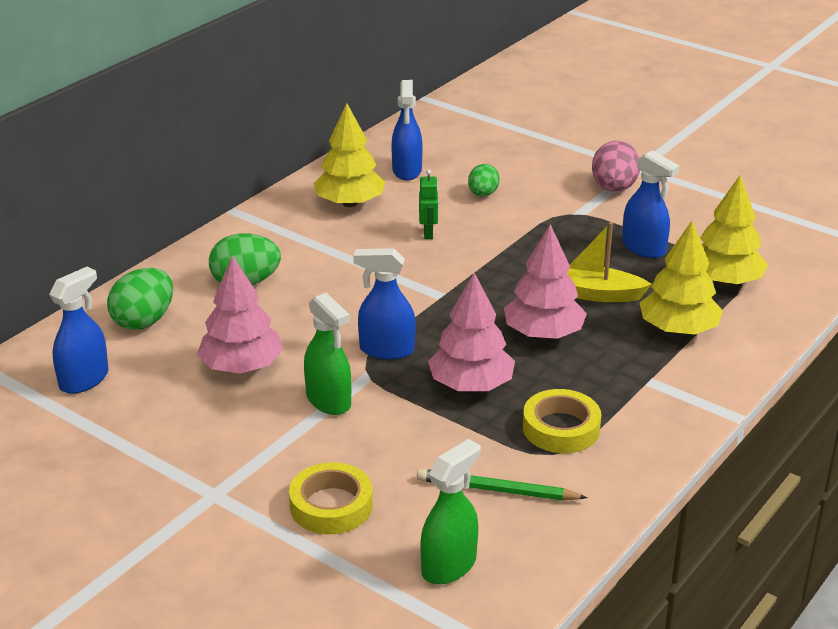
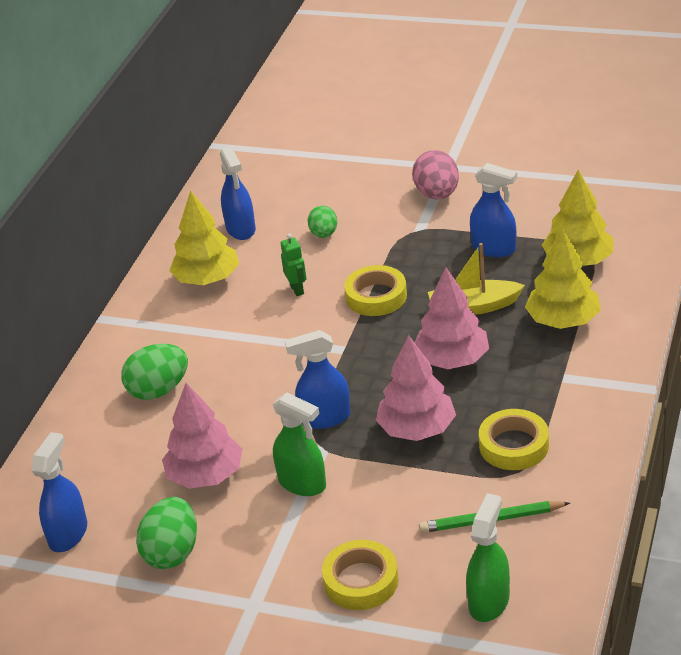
camera: 15 degrees left, 5 degrees up
green egg [107,268,173,330] -> green egg moved to [136,497,197,569]
none -> yellow tape [344,265,407,316]

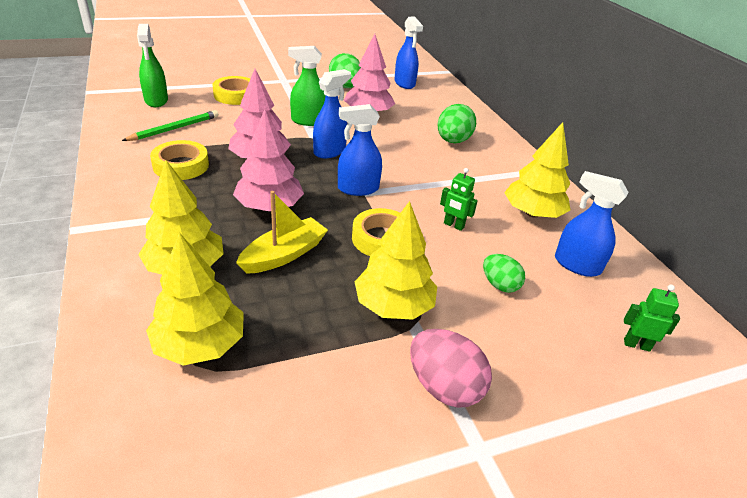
camera: 135 degrees right, 0 degrees up
blue spray bottle [470,163,517,257] -> blue spray bottle moved to [338,104,382,196]
none -> yellow tree [354,201,437,320]
none -> green robot [624,285,680,352]

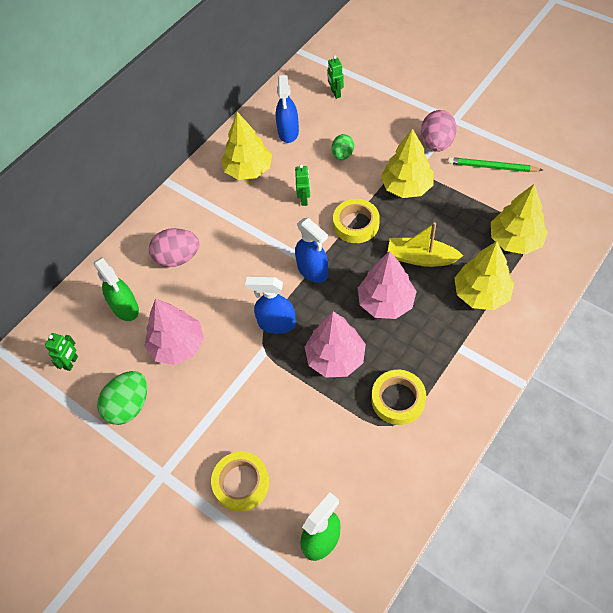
camera: 115 degrees left, 20 degrees up
green pencil [122,110,219,141] -> green pencil moved to [448,157,542,172]
green spray bottle [288,46,326,126] -> green spray bottle moved to [94,257,139,321]
blue spray bottle [394,17,423,89] -> green robot [45,333,78,371]
green egg [437,104,476,144] -> pink egg [149,228,200,267]

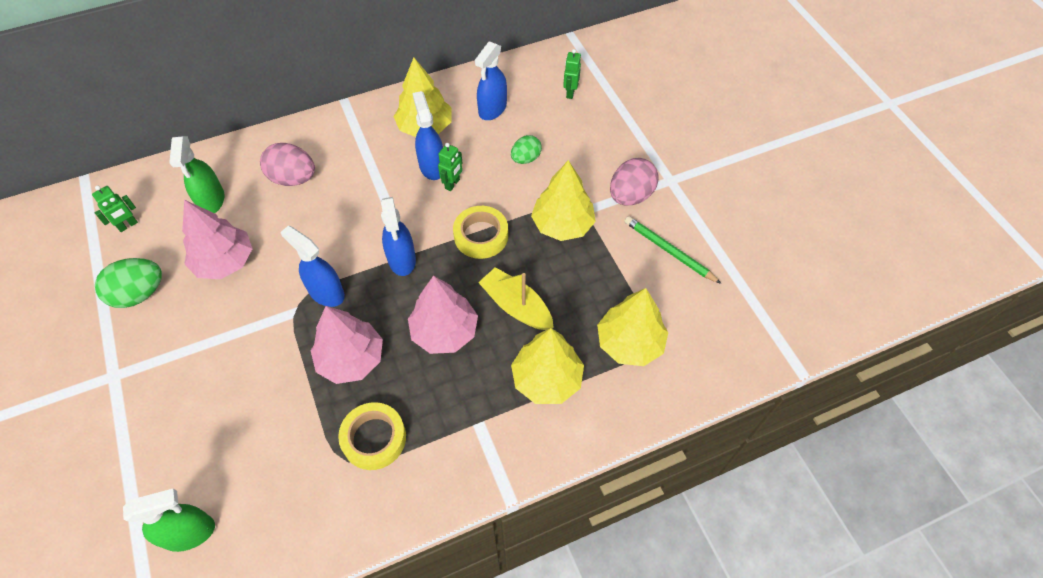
camera: 25 degrees right, 0 degrees up
yellow tape [211,451,269,512] -> none
none -> blue spray bottle [413,91,443,180]

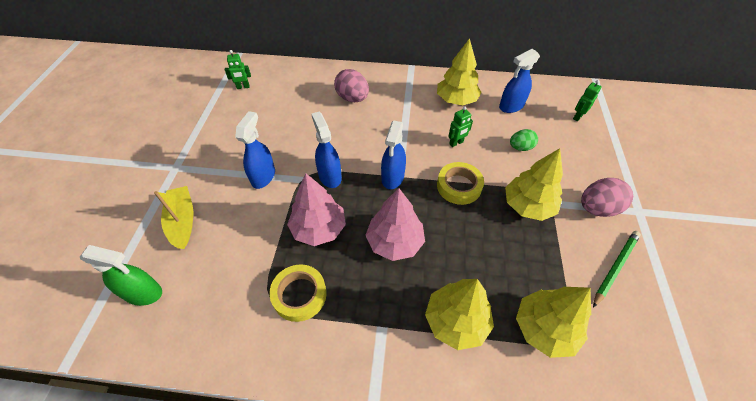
camera: 30 degrees right, 5 degrees down
green egg [95,258,162,308] -> none
green spray bottle [169,136,224,213] -> none
pink tree [182,200,253,279] -> none
blue spray bottle [413,91,443,180] -> blue spray bottle moved to [235,111,275,189]
yellow boat [478,267,554,330] -> yellow boat moved to [154,186,194,249]
green pencil [624,216,722,284] -> green pencil turned 60 degrees clockwise [593,231,641,308]

